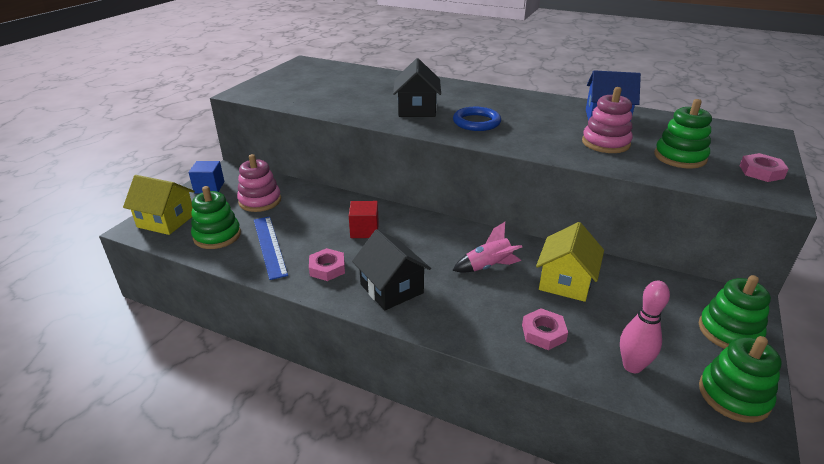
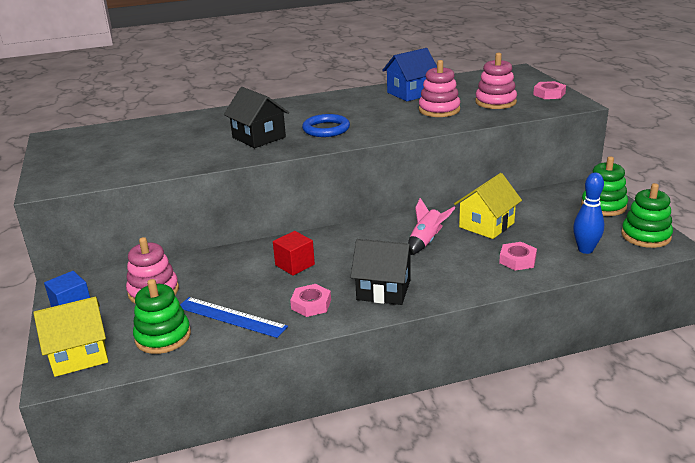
camera: 40 degrees left, 5 degrees down
yellow house [536,222,604,302] -> yellow house turned 60 degrees clockwise [454,173,522,239]
pink bowling pin [620,281,670,373] -> blue bowling pin [573,173,604,254]
green stacking toy [655,99,712,169] -> pink stacking toy [475,53,517,109]

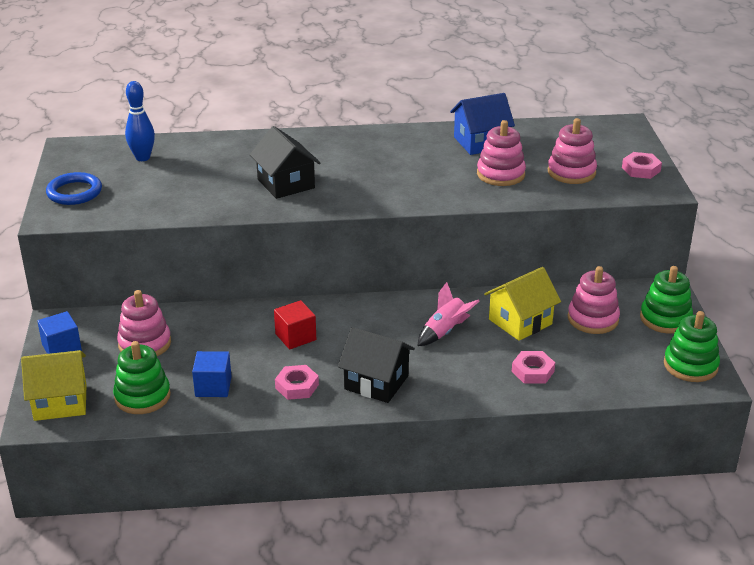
camera: 10 degrees right, 5 degrees up
blue ruler [180,297,288,338] -> blue cube [192,351,232,397]
blue ring [302,114,350,137] -> blue ring moved to [46,172,102,205]
blue bowling pin [573,173,604,254] -> blue bowling pin moved to [125,81,155,161]
none -> pink stacking toy [568,266,620,334]

